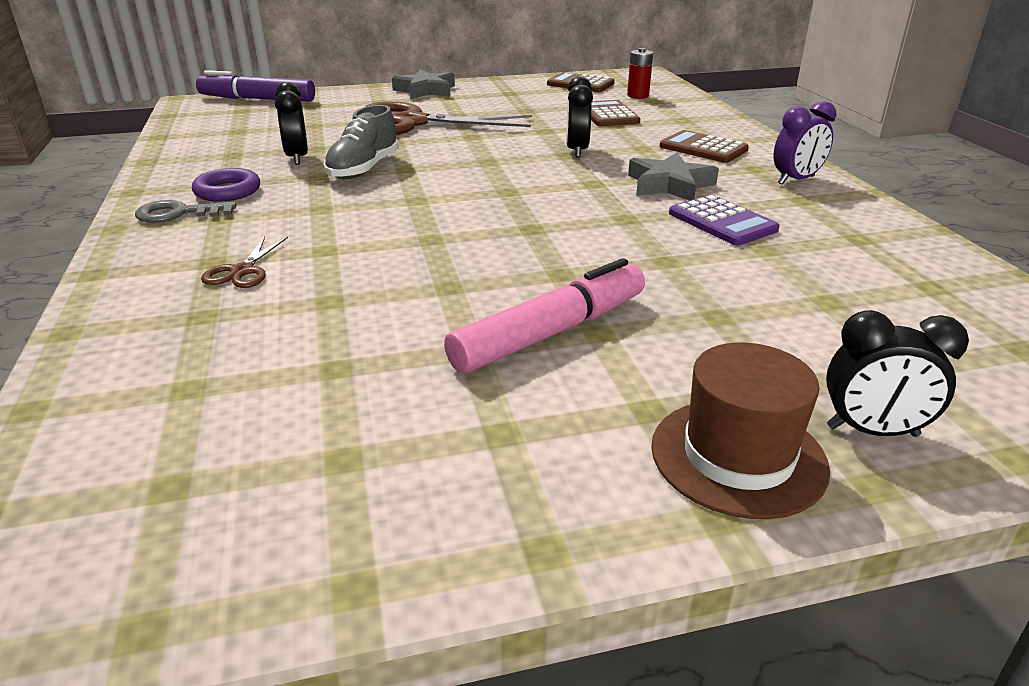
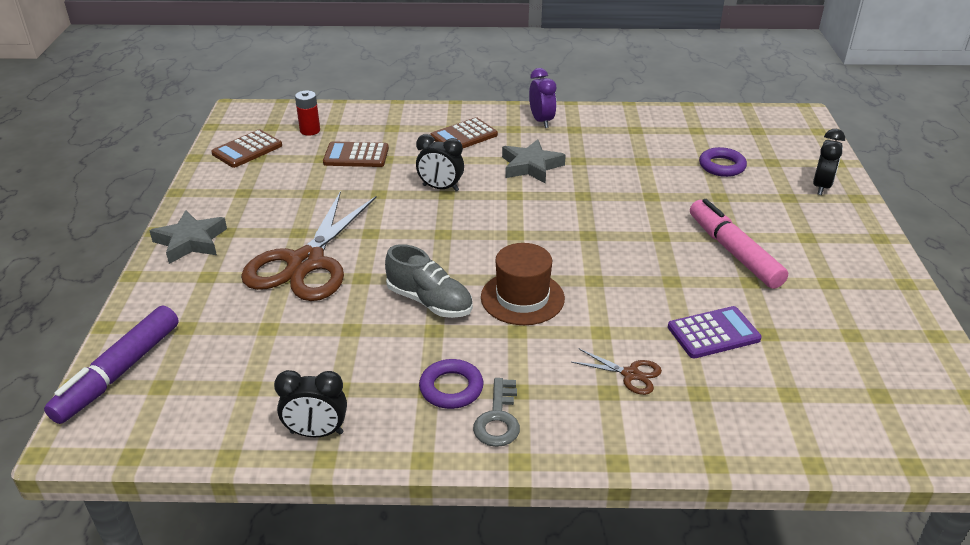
camera: 75 degrees left, 5 degrees up
black clock [275,82,308,165] -> black clock moved to [274,370,347,437]
brown hat [651,342,830,519] -> brown hat moved to [481,243,565,325]
purple calculator [669,195,780,245] -> purple calculator moved to [668,306,762,358]
none -> purple ring [699,147,747,177]

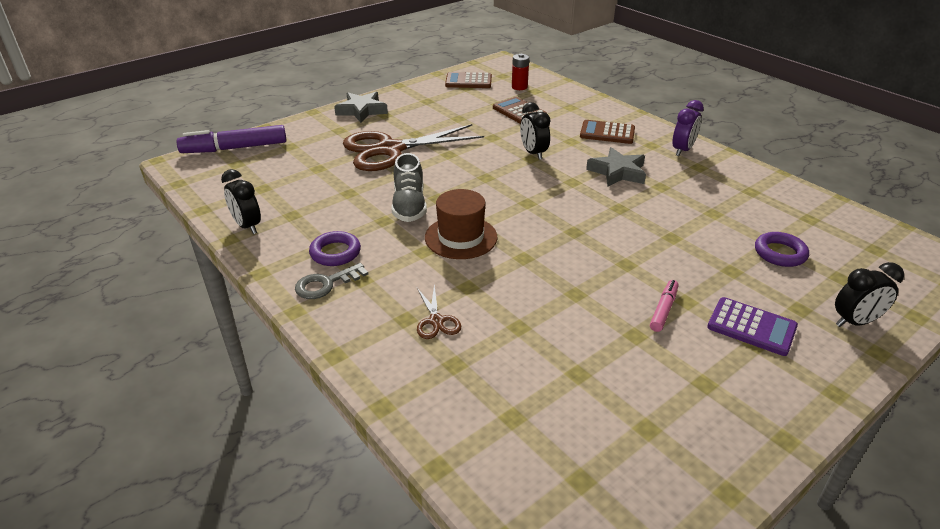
camera: 50 degrees right, 0 degrees up
purple calculator [668,306,762,358] -> purple calculator moved to [707,297,798,356]
pink marker [690,199,788,289] -> pink marker [650,280,678,332], size x0.51

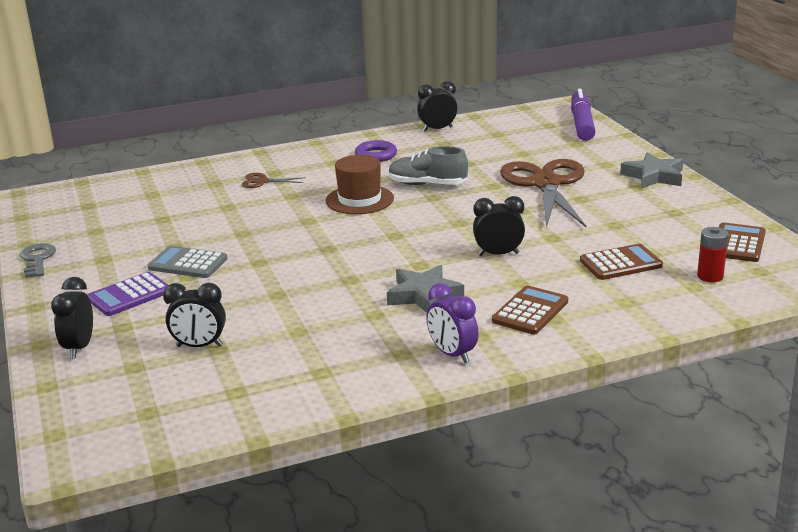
camera: 110 degrees right, 10 degrees down
grey key [295,263,368,299] -> grey key moved to [20,243,56,278]
pink marker [650,280,678,332] -> grey calculator [148,246,228,278]
purple ring [755,232,809,267] -> black clock [163,283,226,347]

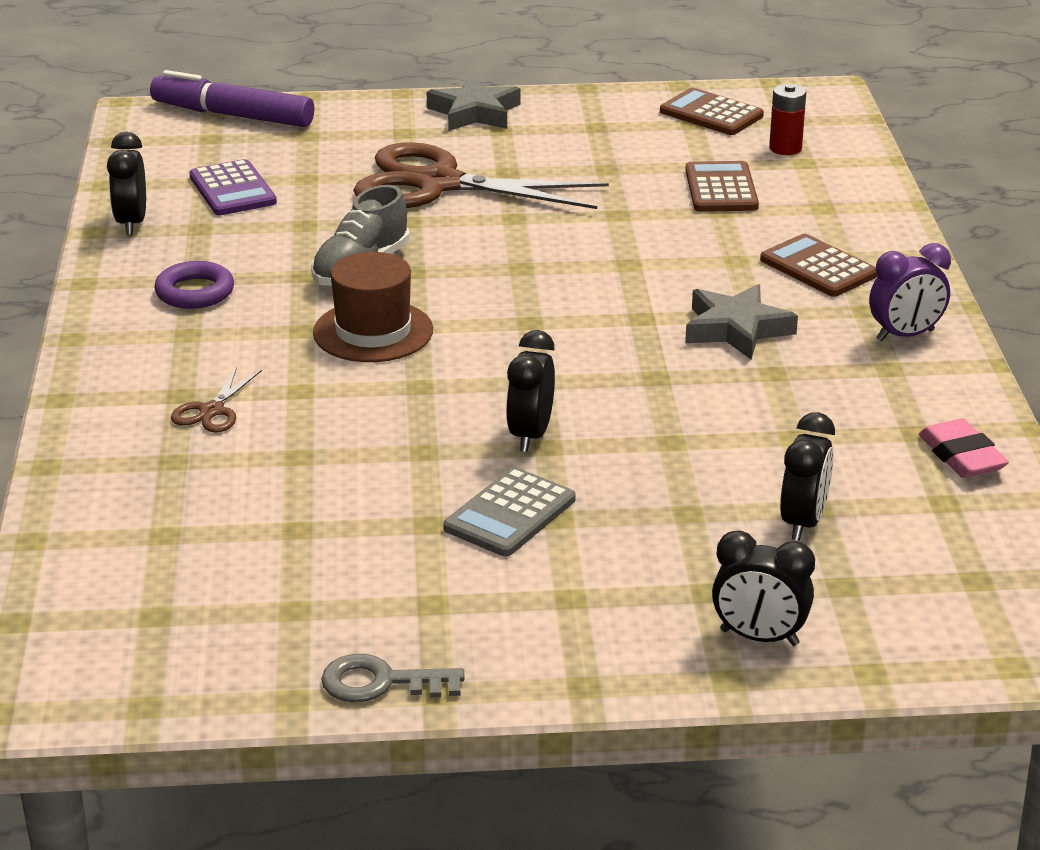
camera: 75 degrees left, 5 degrees up
purple calculator [88,272,168,316] -> purple calculator moved to [189,159,277,215]
black clock [473,196,525,256] -> black clock moved to [506,330,555,452]
none -> pink eraser [919,418,1009,478]

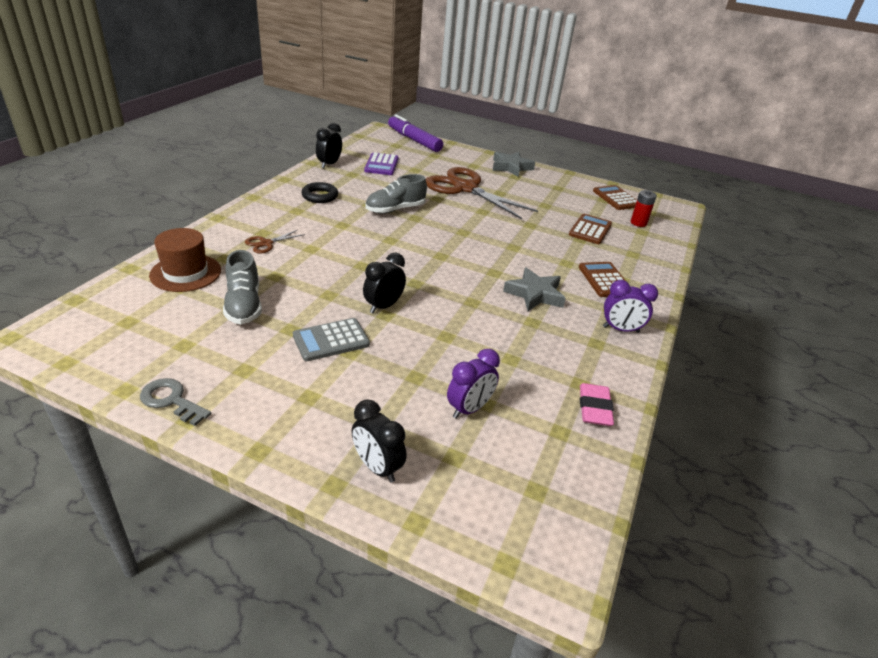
camera: 25 degrees right, 5 degrees up
purple ring [154,261,234,309] -> black ring [301,182,338,203]
brown hat [313,252,433,362] -> brown hat moved to [149,228,221,292]
black clock [780,412,835,541] -> purple clock [447,349,500,419]
none -> grey shoe [223,250,262,324]

